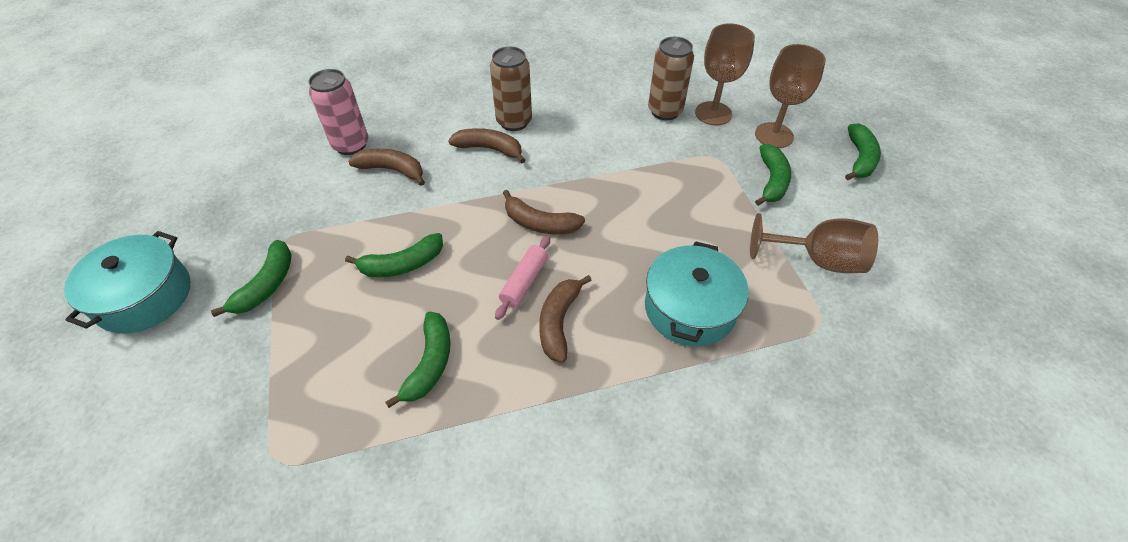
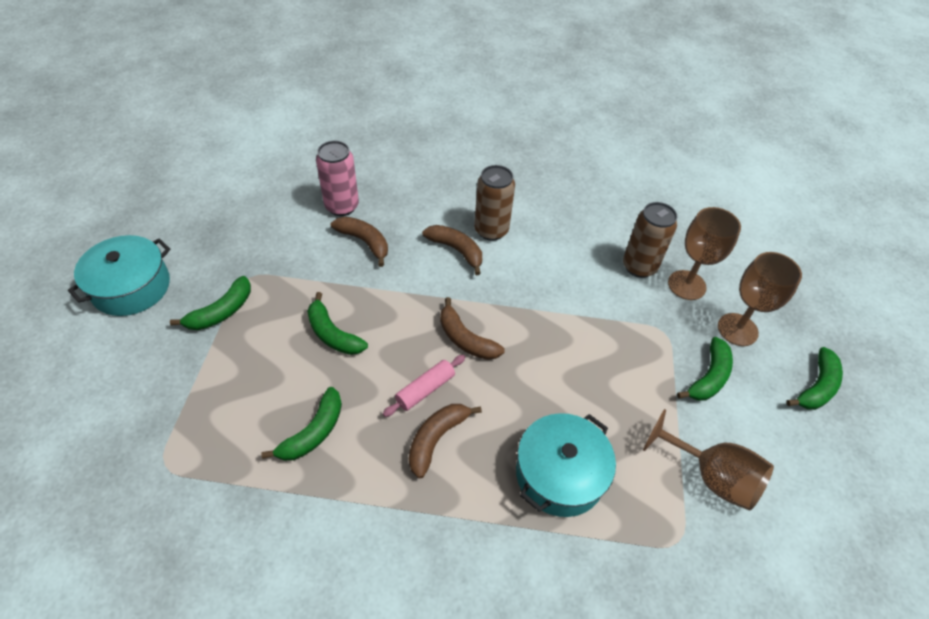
camera: 20 degrees right, 0 degrees up
green banana [345,233,443,277] -> green banana turned 45 degrees clockwise [307,292,368,355]

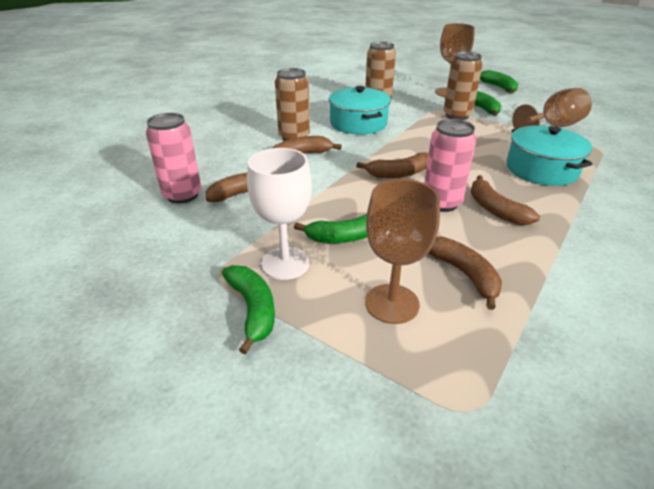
camera: 60 degrees left, 15 degrees down
turquoise pot [68,235,170,316] -> turquoise pot moved to [329,86,391,135]
green banana [261,387,342,461] -> brown banana [428,236,502,310]
pink rolling pin [383,355,466,417] -> pink can [424,119,476,212]
brown goblet [668,207,741,300] -> brown goblet moved to [365,179,440,324]
none -> white goblet [247,148,312,280]
none -> brown can [443,52,482,120]

